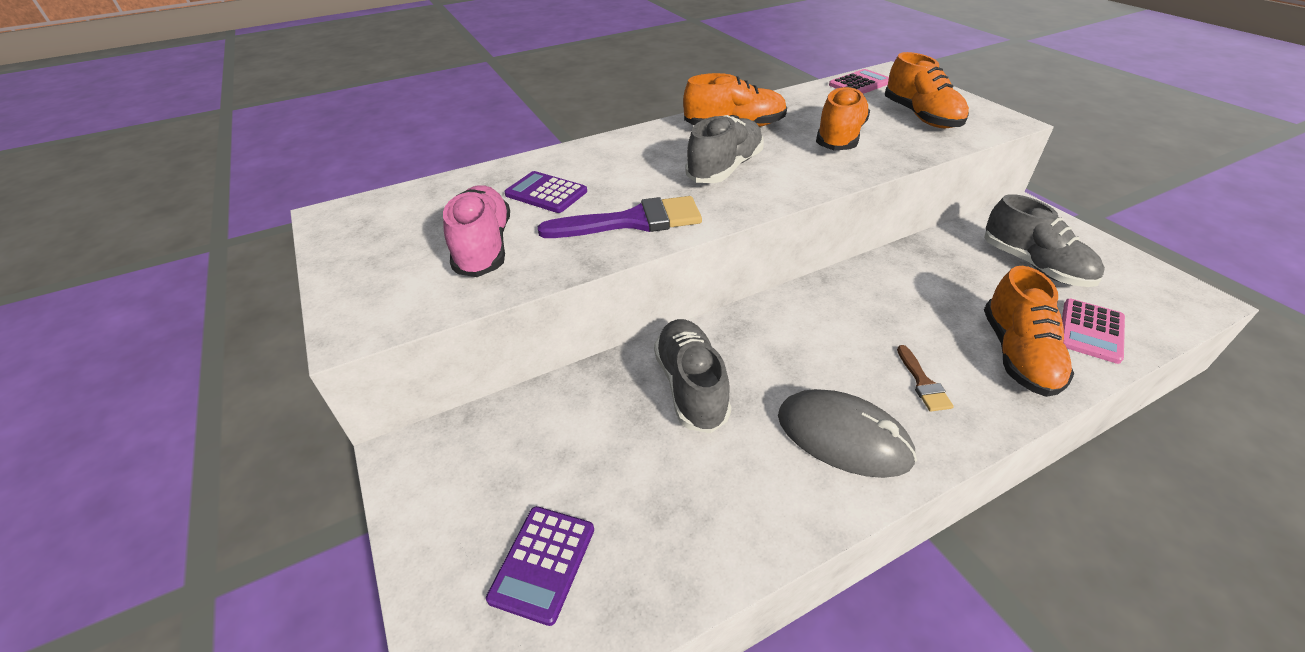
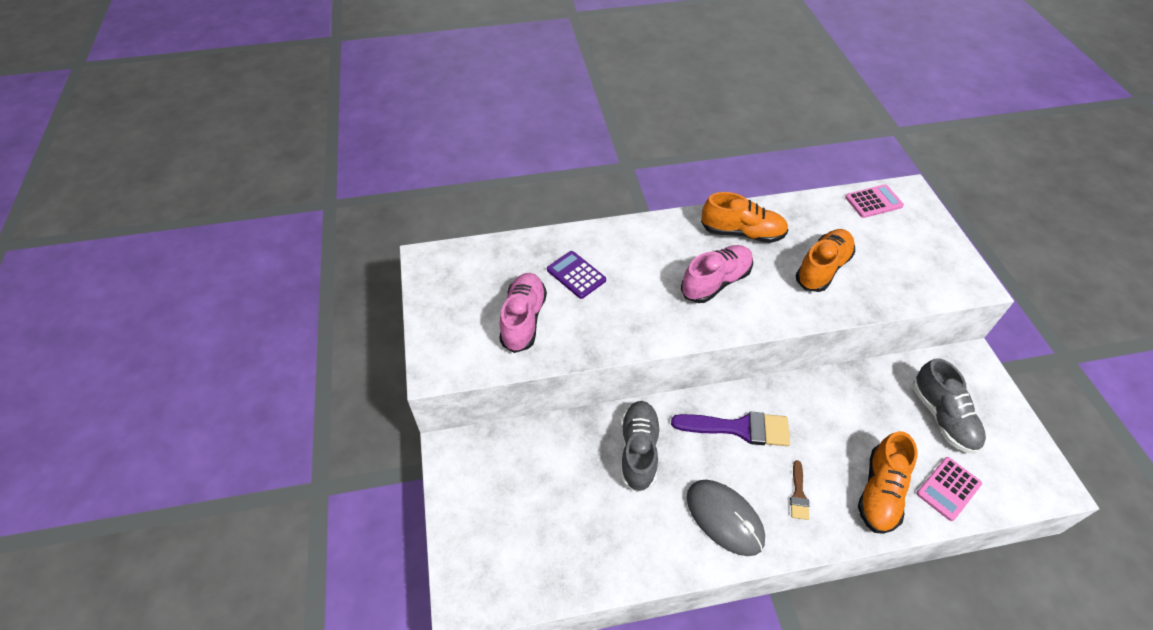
camera: 15 degrees right, 10 degrees up
purple calculator [486,506,594,626] -> none
purple brush [538,196,702,238] -> purple brush moved to [671,412,790,446]
grey shoe [685,115,764,183] -> pink shoe [681,245,753,303]
orange shoe [885,52,969,129] -> none

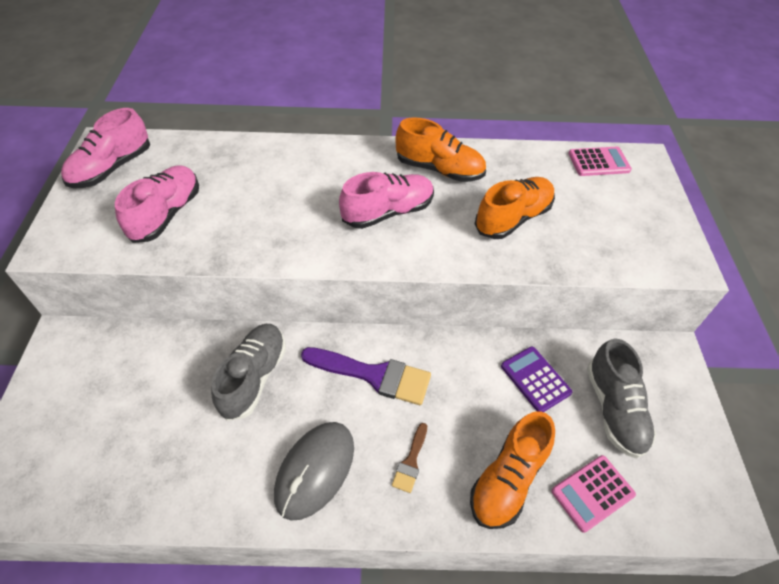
camera: 10 degrees right, 0 degrees up
purple calculator [547,251,606,299] -> purple calculator moved to [501,346,572,412]
grey mouse [687,480,765,556] -> grey mouse turned 60 degrees clockwise [274,422,354,521]
none -> pink shoe [61,108,150,188]

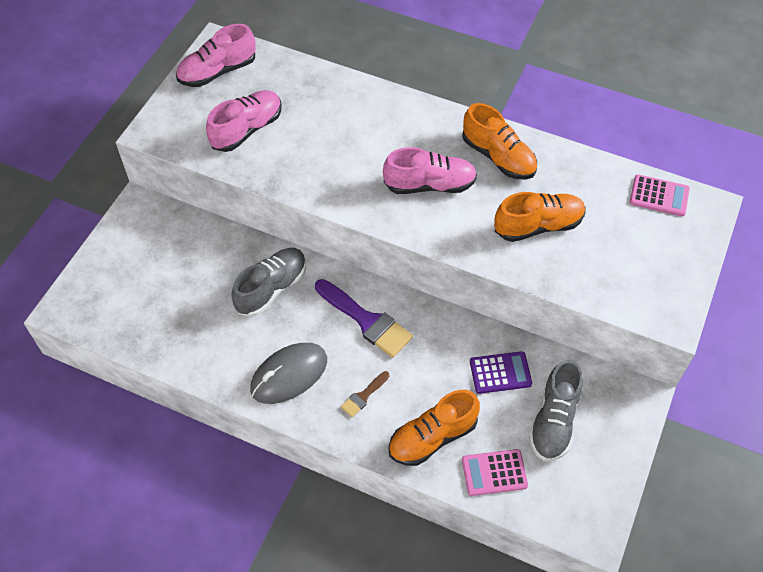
camera: 25 degrees right, 5 degrees up
purple calculator [501,346,572,412] -> purple calculator turned 90 degrees clockwise [470,351,532,394]

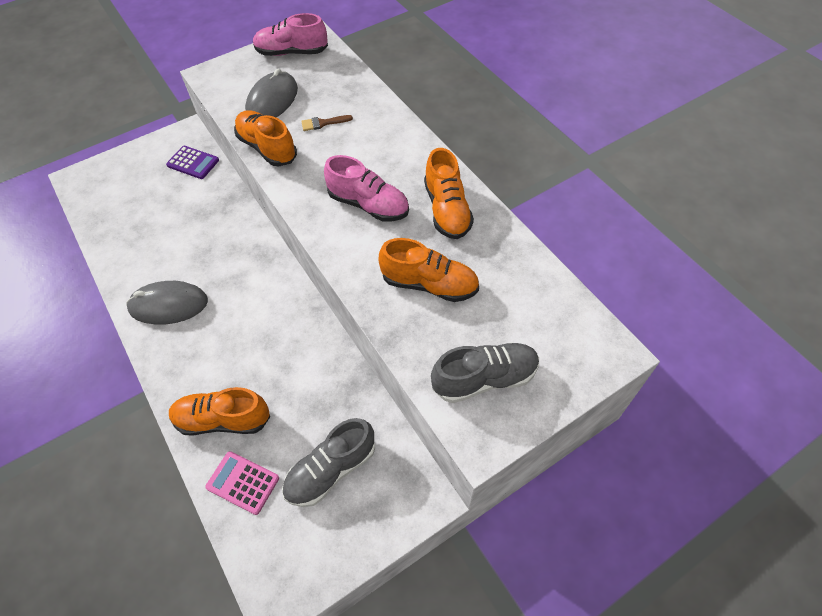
camera: 35 degrees right, 0 degrees up
pink shoe [206,90,281,152] -> grey mouse [245,69,298,117]
grey shoe [231,248,306,317] -> grey shoe moved to [431,342,539,403]
purple brush [315,279,413,358] -> none
brown brush [341,371,389,417] -> brown brush moved to [301,115,353,131]
purple calculator [470,351,532,394] -> purple calculator moved to [166,146,219,179]
pink calculator [630,174,690,216] -> none
none -> orange shoe [234,110,297,166]

